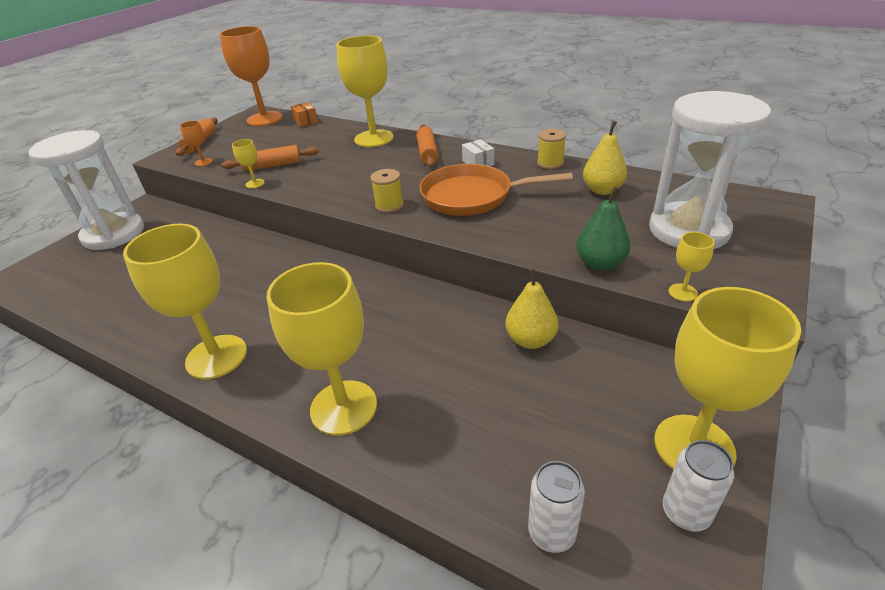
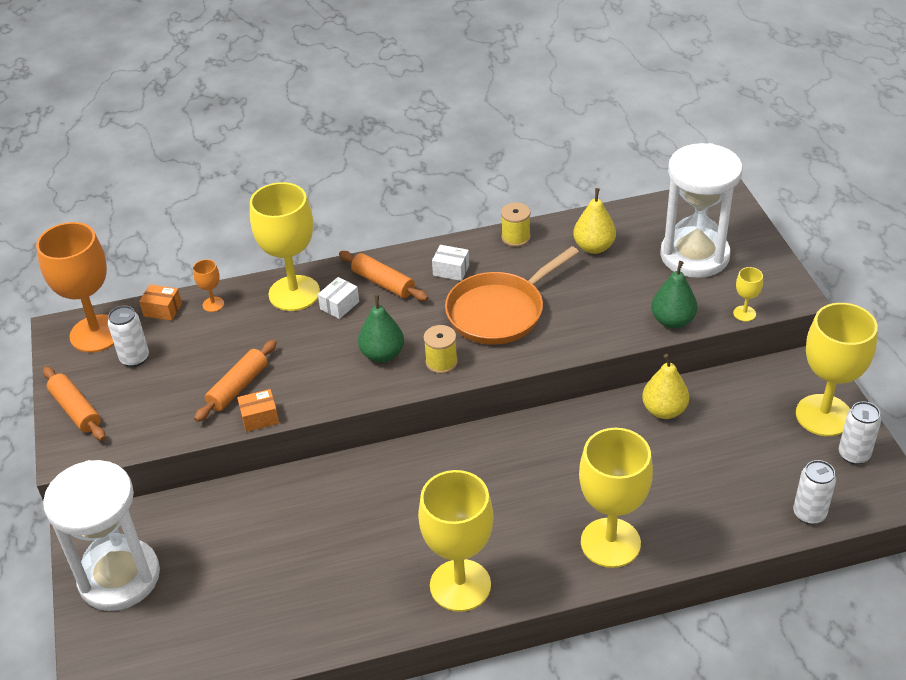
camera: 45 degrees left, 5 degrees up
orange goblet [180,121,213,166] -> orange goblet moved to [193,259,224,312]
yellow goblet [232,139,265,188] -> orange box [237,389,279,432]
none -> white can [108,306,149,367]
none -> white box [318,277,359,319]
none -> green pear [358,295,404,363]

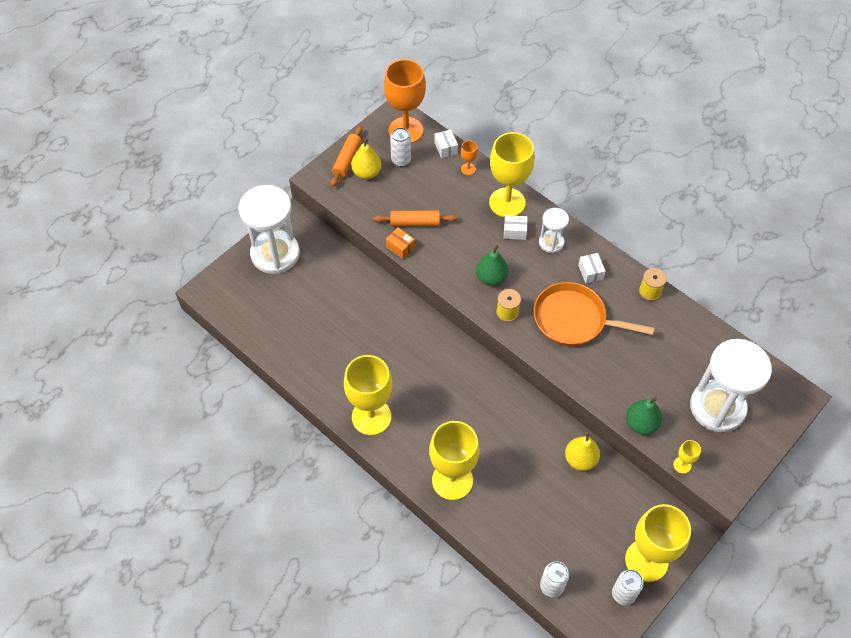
camera: 55 degrees right, 15 degrees up
orange box [139,285,182,321] -> white box [434,129,458,158]
orange rolling pin [339,251,428,301] -> white hourglass [539,208,569,253]
yellow pear [573,188,616,254] -> yellow pear moved to [351,138,382,179]

